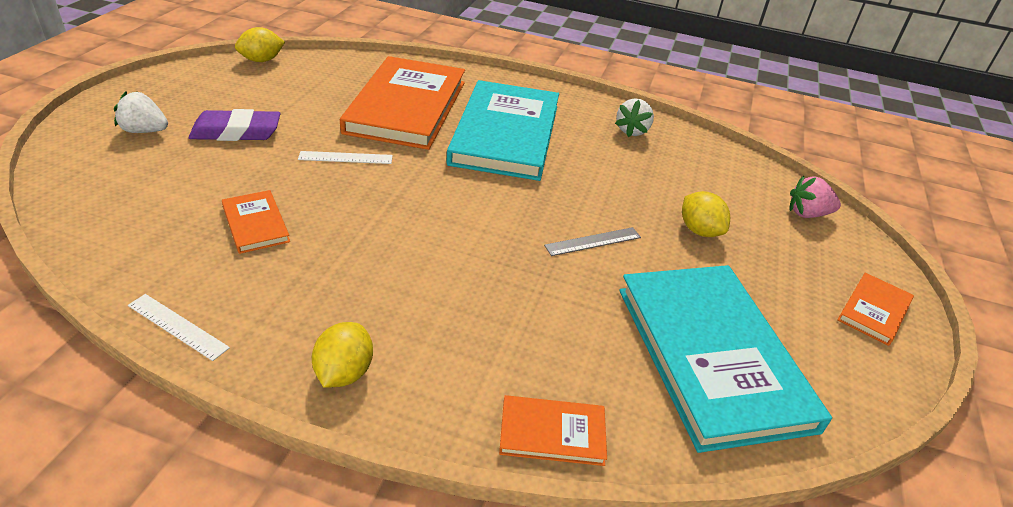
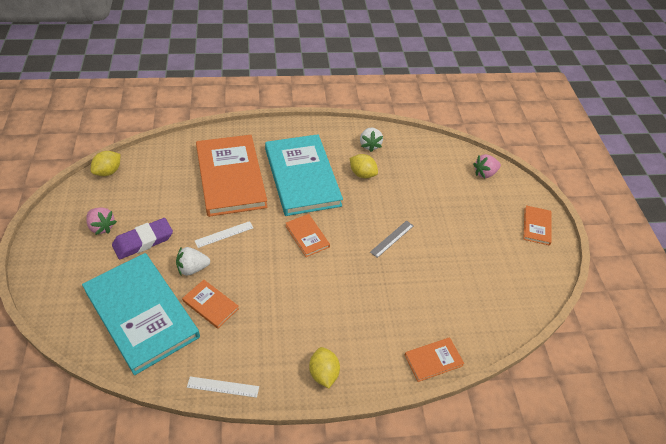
camera: 25 degrees left, 10 degrees up
white strawberry [114,91,168,133] -> white strawberry moved to [176,247,210,276]
turquoise book [619,265,832,453] -> turquoise book moved to [82,253,200,375]
yellow lemon [682,191,730,237] -> yellow lemon moved to [350,154,378,178]
none -> pink strawberry [86,207,117,235]
none -> orange book [286,214,330,257]

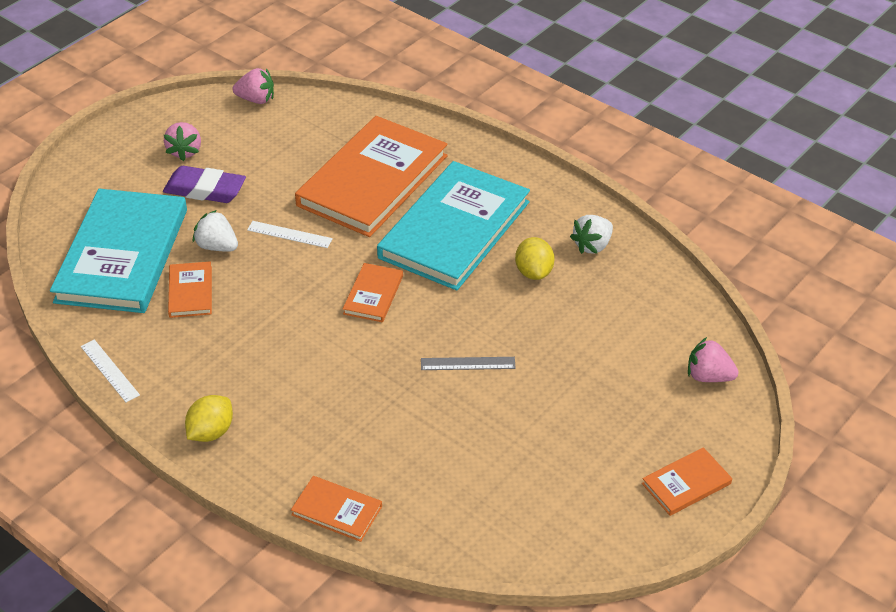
camera: 50 degrees right, 5 degrees down
yellow lemon [90,151,121,176] -> pink strawberry [233,68,274,104]

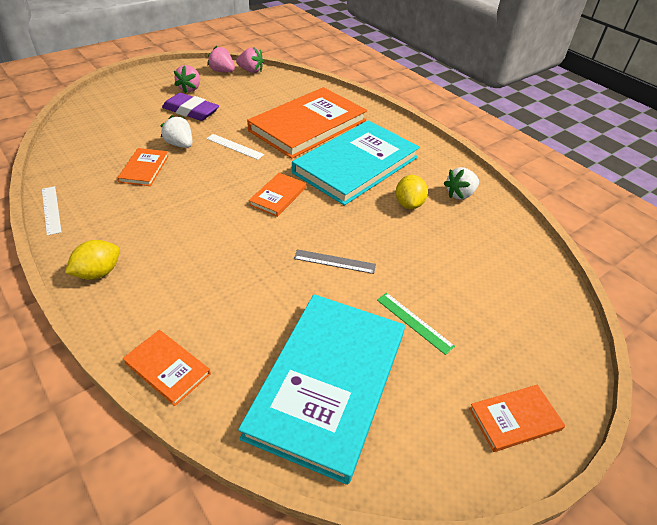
camera: 10 degrees right, 0 degrees up
turquoise book [50,189,187,313] -> turquoise book moved to [238,294,405,485]
pink strawberry [688,337,739,382] -> pink strawberry moved to [207,46,235,72]
none -> green ruler [377,293,455,355]

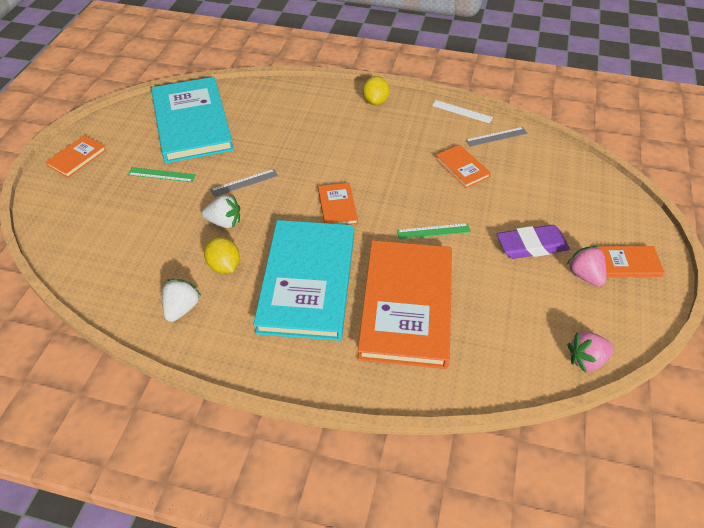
camera: 145 degrees right, 5 degrees up
orange book [122,330,211,406] -> orange book moved to [597,246,665,277]
white strawberry [160,115,192,148] -> white strawberry moved to [202,195,240,228]
white ruler [206,134,264,160] -> green ruler [397,223,471,239]
pink strawberry [207,46,235,72] -> none
none -> grey ruler [466,127,528,147]

